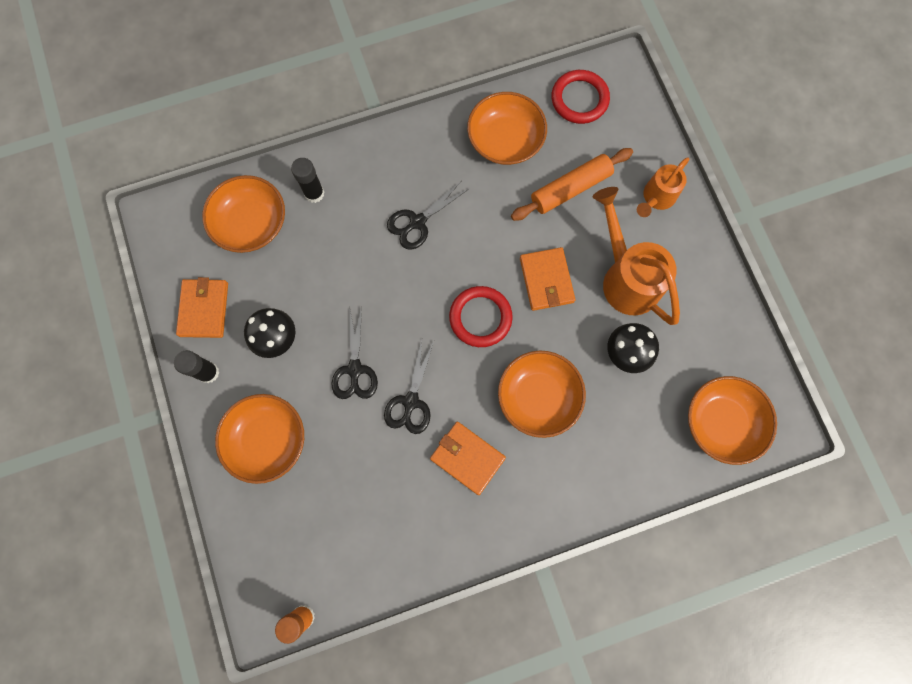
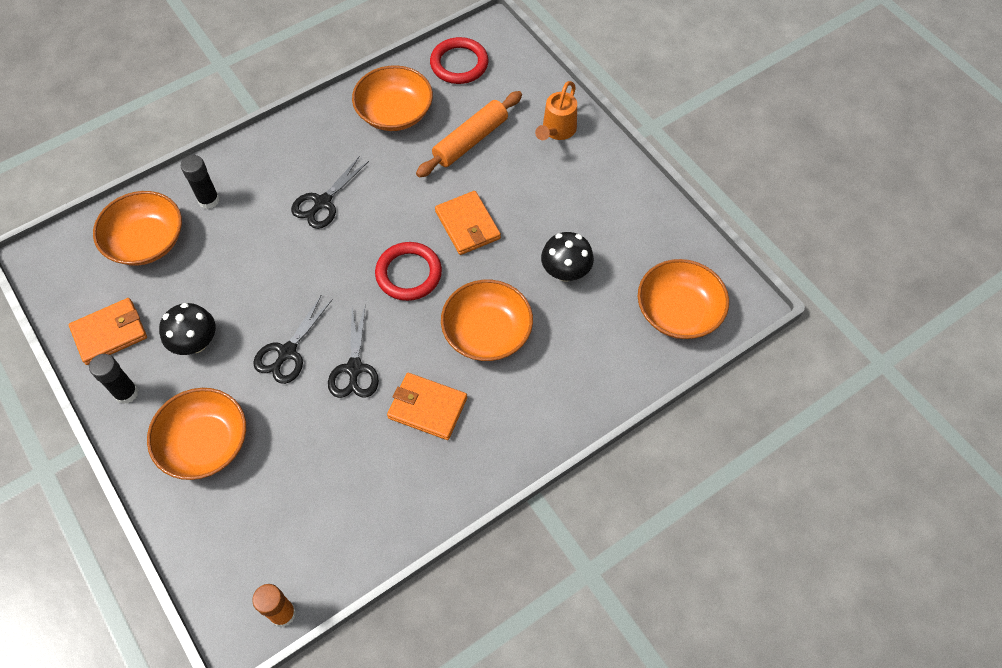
camera: 15 degrees left, 15 degrees down
orange wallet [176,277,228,338] -> orange wallet turned 75 degrees clockwise [69,298,147,365]
black scissors [331,306,378,399] -> black scissors turned 45 degrees clockwise [253,294,333,384]
orange watering can [593,187,680,325] -> none

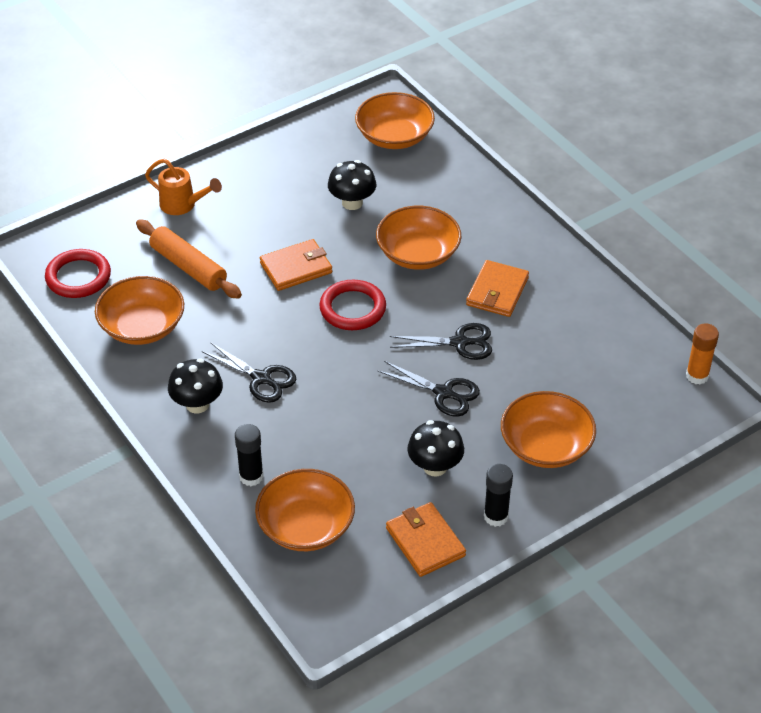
camera: 90 degrees left, 15 degrees down
none -> black mushroom [168,359,223,414]

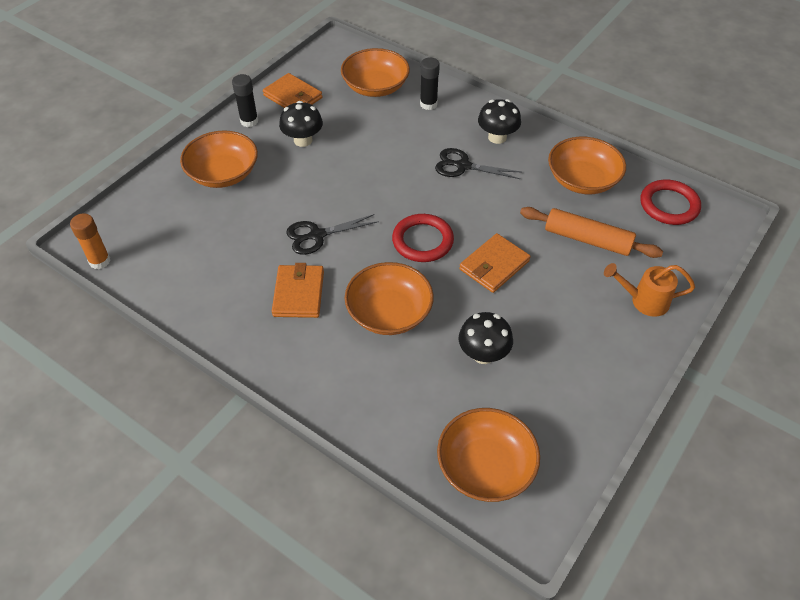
camera: 160 degrees right, 5 degrees up
black scissors [378,361,480,417] -> none

